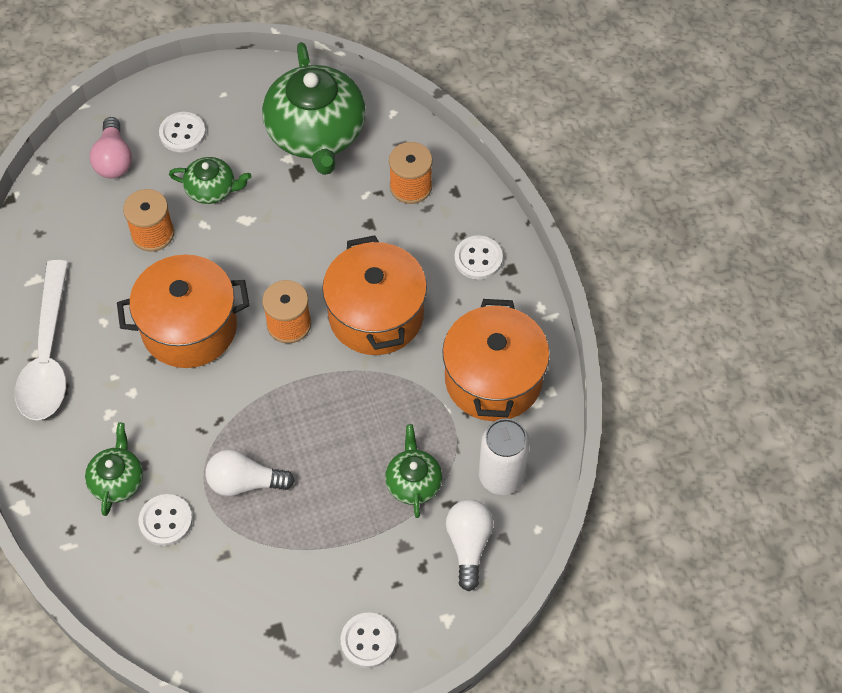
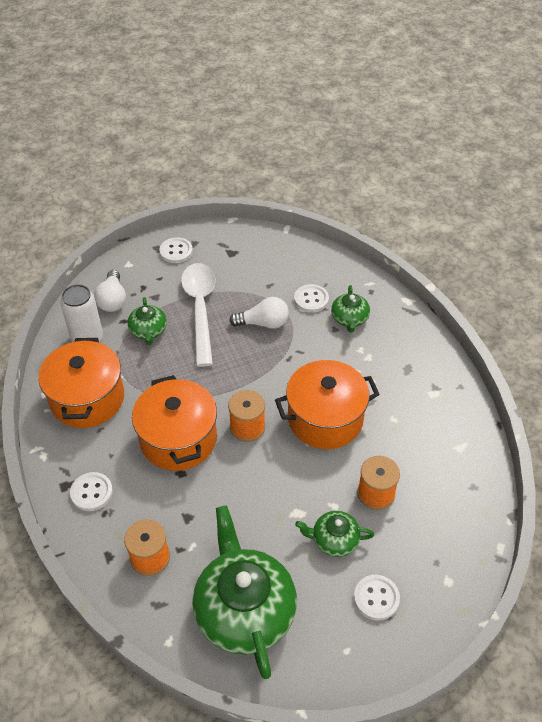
camera: 175 degrees right, 10 degrees down
white spoon [15,260,68,420] -> white spoon moved to [181,263,216,367]
pink light bulb [90,117,132,178] -> none

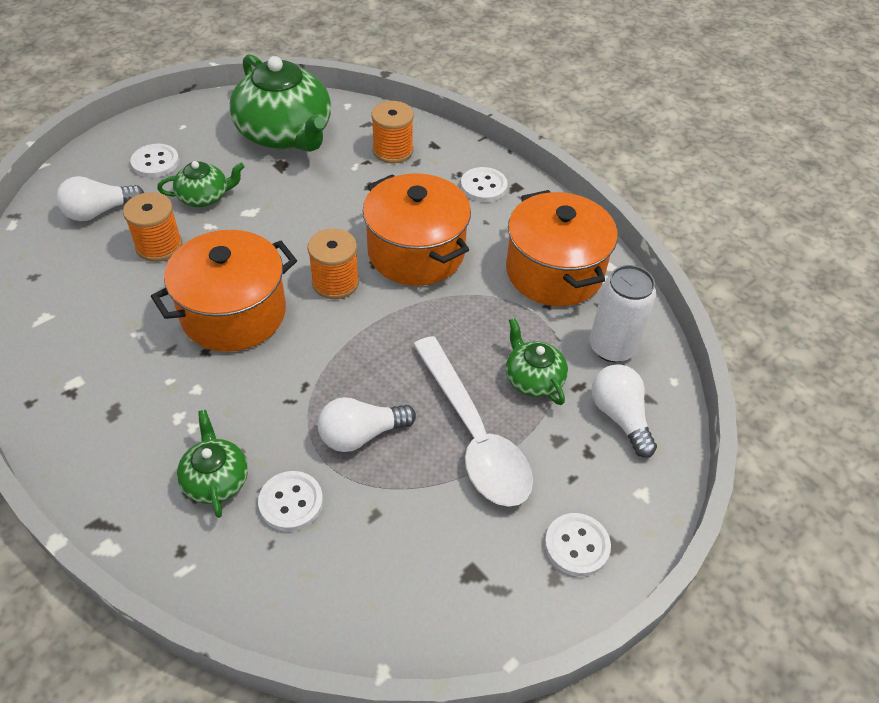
camera: 160 degrees right, 0 degrees up
none -> white light bulb [56,176,144,221]

